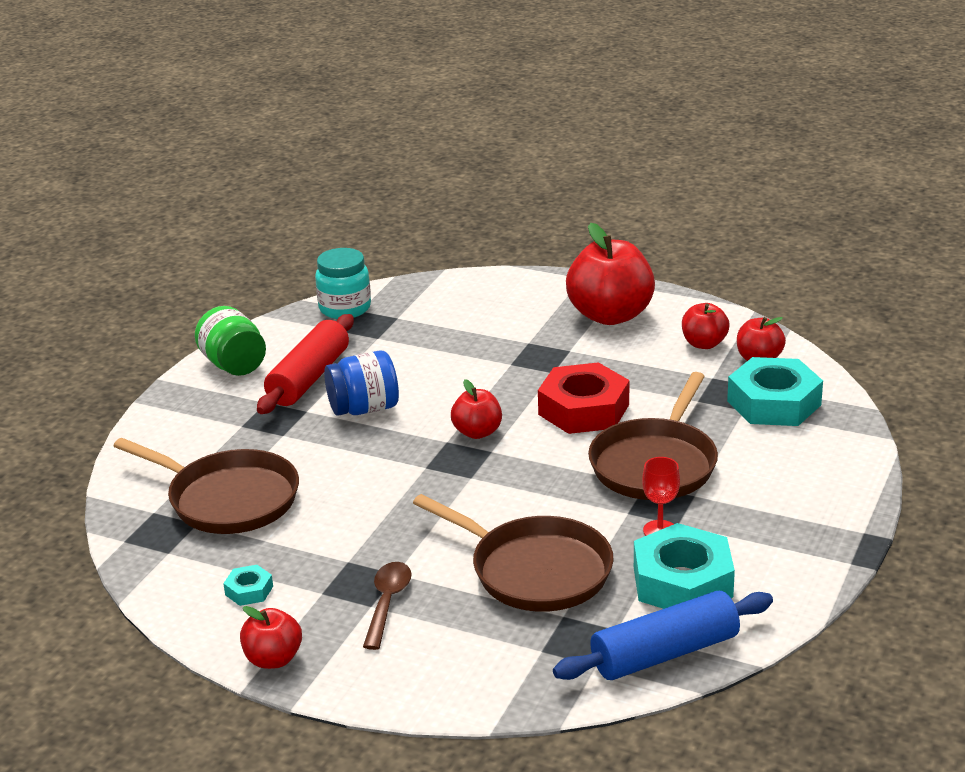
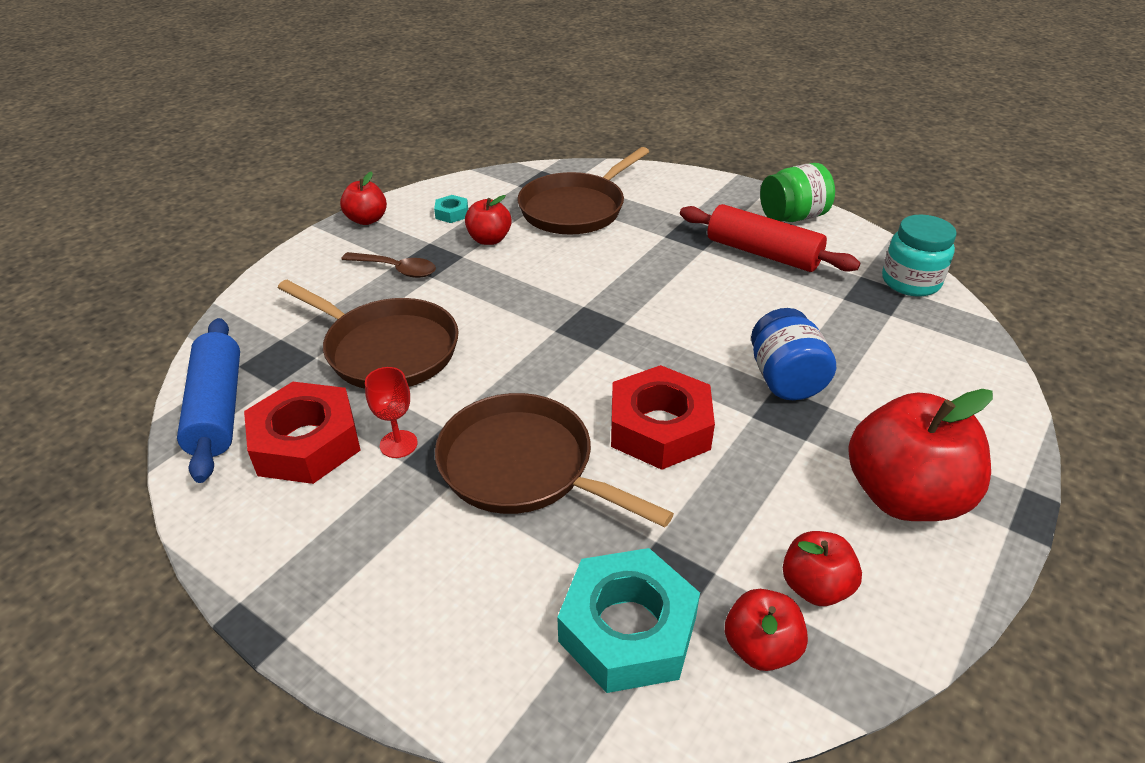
camera: 100 degrees right, 10 degrees up
blue jar [324,350,399,416] -> blue jar moved to [751,308,836,400]
brown pan [413,494,614,612] -> brown pan turned 105 degrees counterclockwise [278,280,459,389]
red apple [451,379,502,439] -> red apple moved to [465,195,512,245]
turquoise nut [634,523,735,609] -> red nut [244,382,361,484]

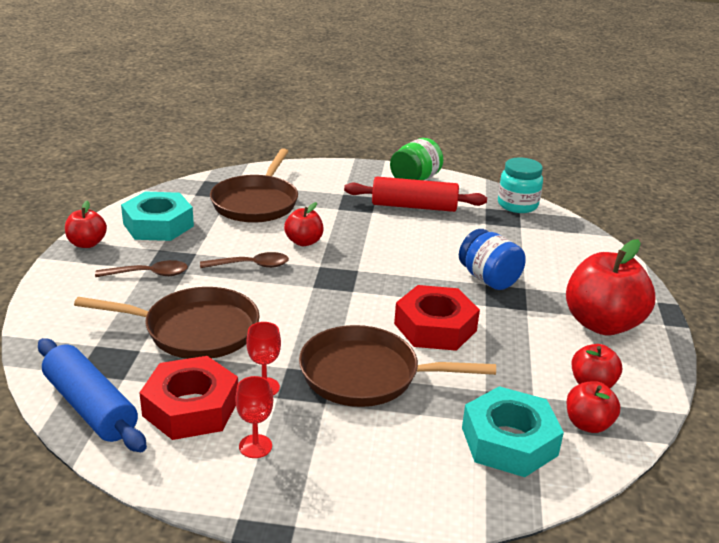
camera: 30 degrees left, 10 degrees down
turquoise nut [434,195,468,223] -> turquoise nut [121,191,194,241], size x2.21
red apple [465,195,512,245] -> red apple moved to [284,202,323,246]
none -> brown spoon [200,252,289,268]
none -> red goblet [235,376,273,458]

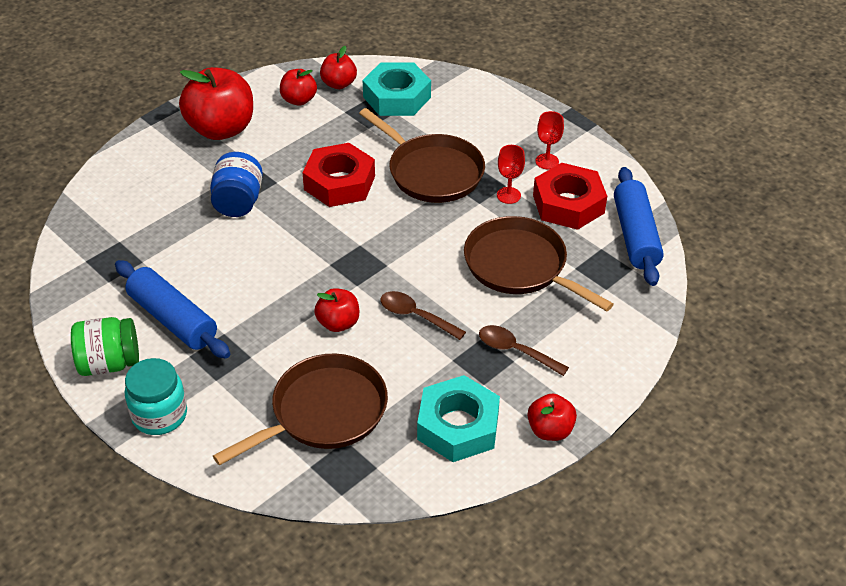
camera: 140 degrees left, 15 degrees up
red rolling pin [344,177,487,212] -> blue rolling pin [115,260,230,359]
turquoise jar [498,158,543,213] -> turquoise jar moved to [125,358,187,435]

